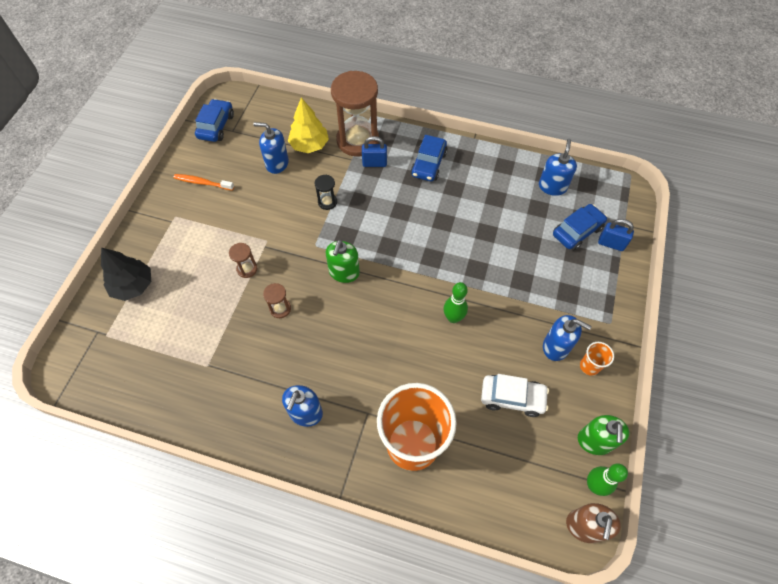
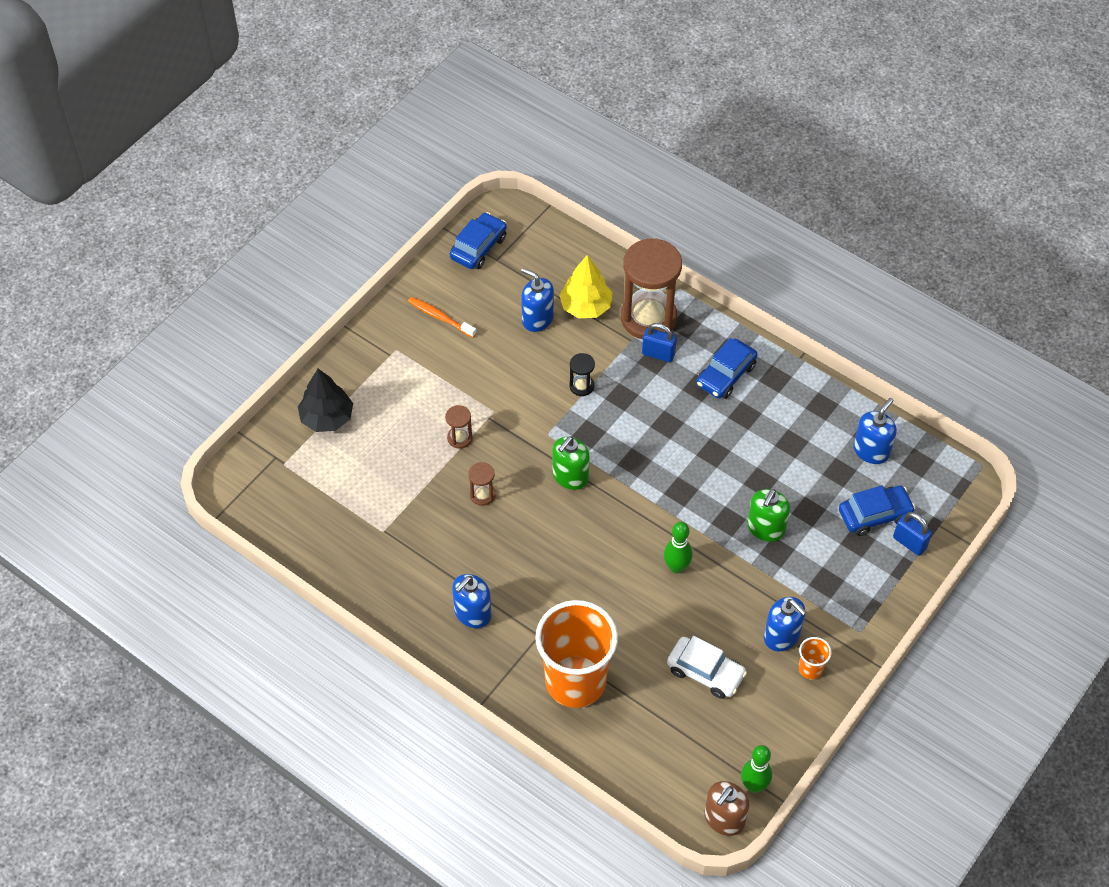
camera: 20 degrees right, 5 degrees down
green soap dispenser [578,415,629,455] -> green soap dispenser moved to [747,489,790,542]

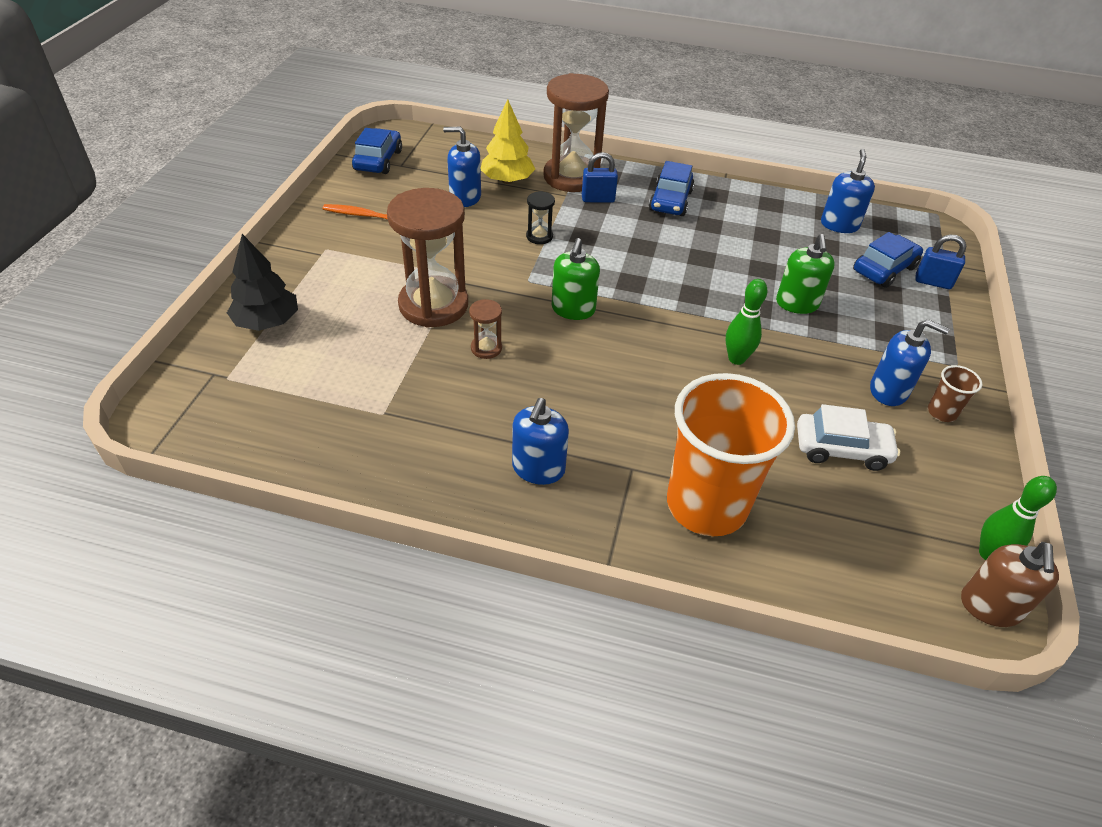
camera: 25 degrees left, 10 degrees down
brown hourglass [445,405,473,449] -> brown hourglass [387,188,468,327], size x2.34
orange cup [799,637,832,680] -> brown cup [928,365,982,422]

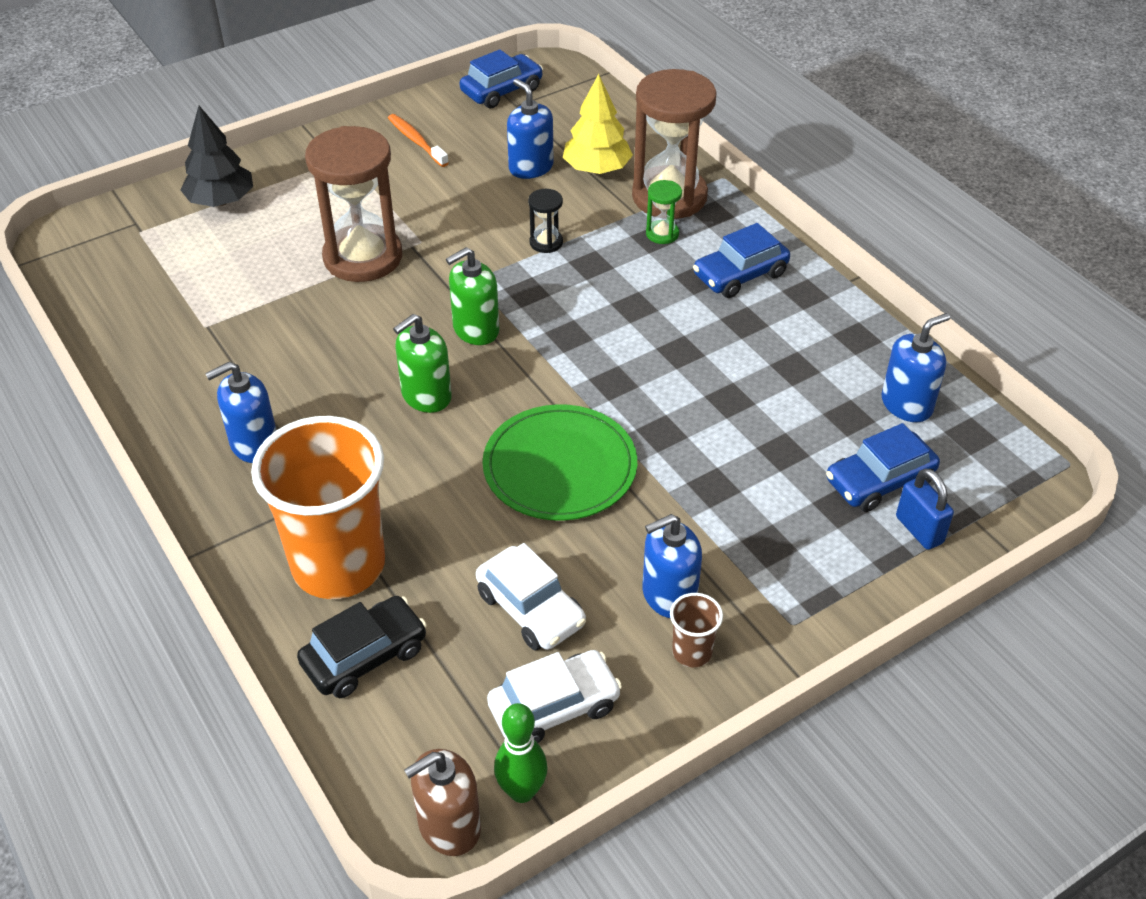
camera: 45 degrees right, 0 degrees up
brown hourglass [469,299,502,359] -> none
blue padlock [582,152,618,203] -> green hourglass [646,180,682,244]
green bowling pin [726,279,767,365] -> green plate [482,404,637,521]
green soap dispenser [776,234,835,314] -> green soap dispenser moved to [393,314,452,413]
blue car [853,232,923,288] -> blue car turned 150 degrees clockwise [826,423,940,512]
blue soap dispenser [870,319,949,406] -> blue soap dispenser turned 90 degrees clockwise [642,514,702,618]
none -> black car [297,596,427,698]
none -> white car [487,650,622,743]

